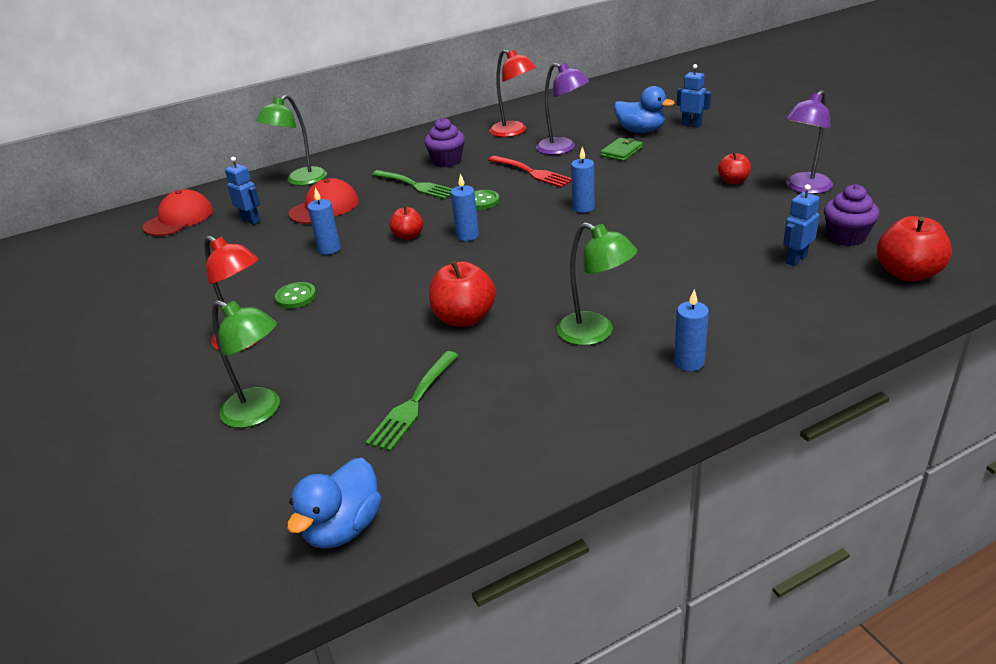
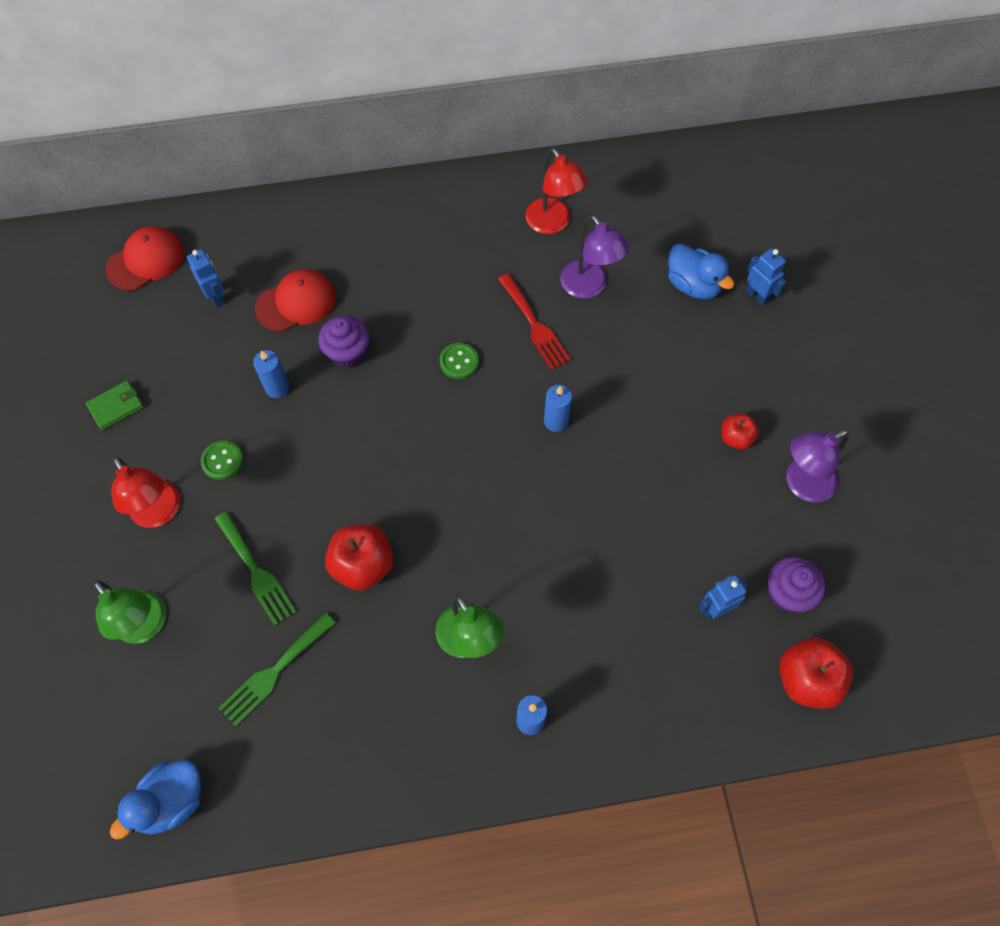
camera: 15 degrees right, 30 degrees up
green lamp [256,94,327,186] -> none
green fork [372,170,452,199] -> green fork moved to [214,511,296,626]
red apple [390,206,423,240] -> none
purple cupcake [424,118,465,167] -> purple cupcake moved to [318,316,369,368]
blue candle [451,173,479,241] -> none
green wallet [601,138,643,161] -> green wallet moved to [86,380,144,430]

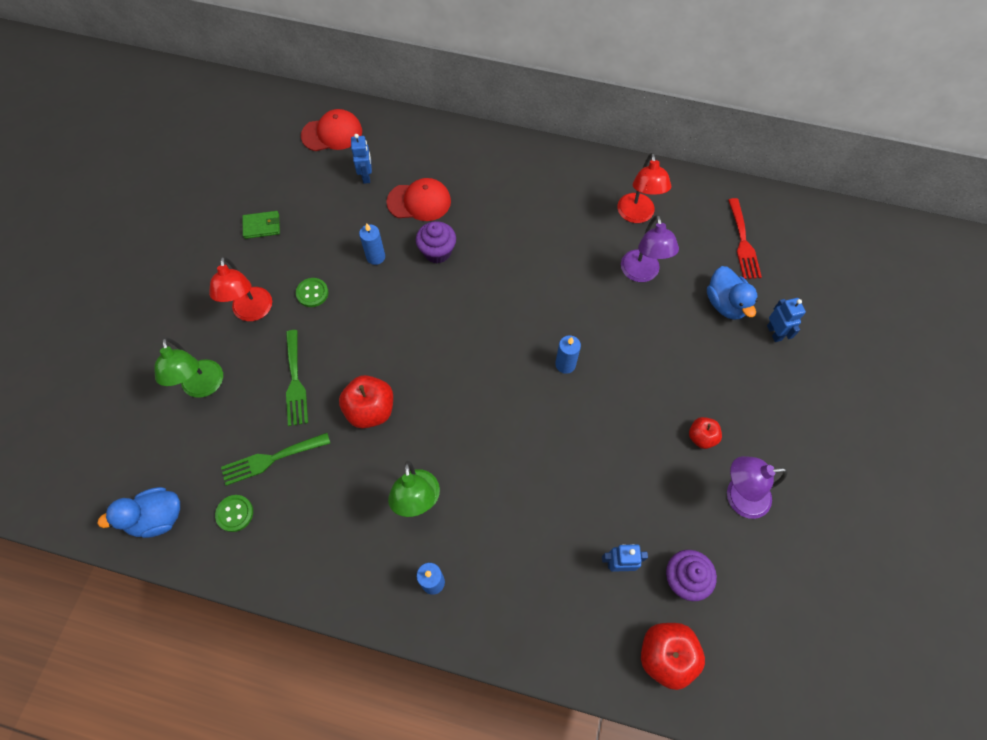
camera: 25 degrees right, 0 degrees up
green button [439,343,479,379] -> green button moved to [215,495,253,532]
red fork [498,274,571,370] -> red fork moved to [728,198,762,279]

